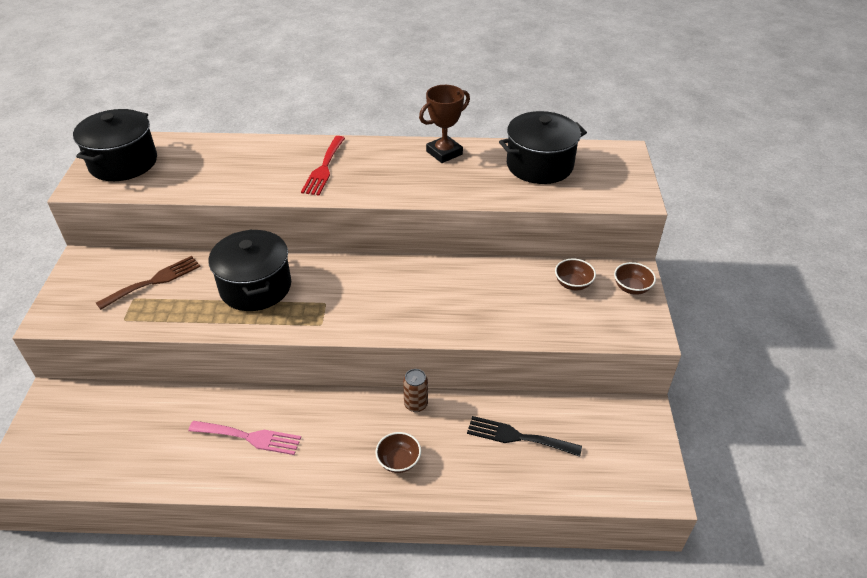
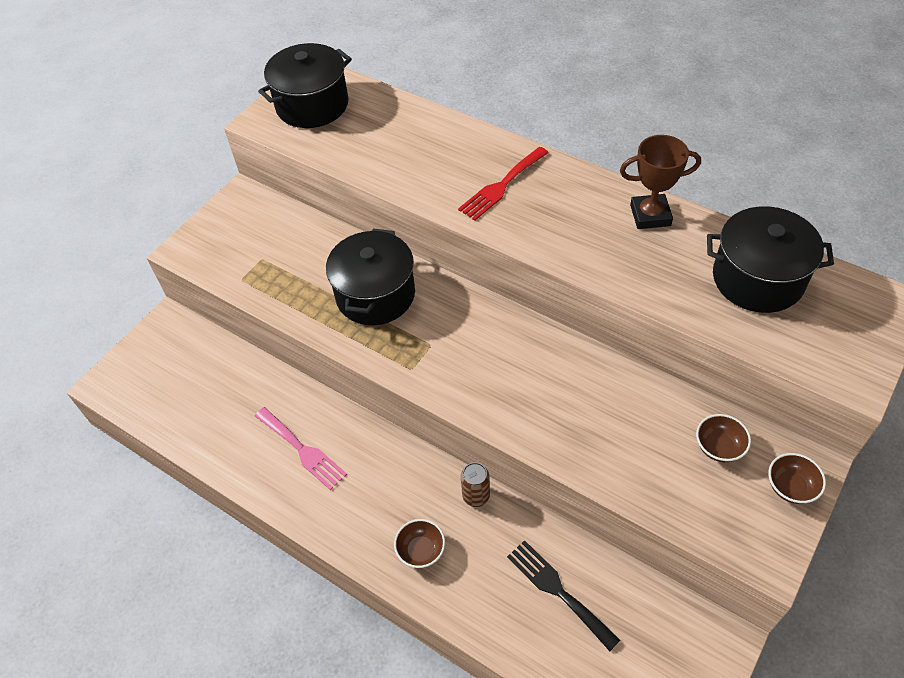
camera: 35 degrees right, 10 degrees up
brown fork [96,256,201,310] -> none

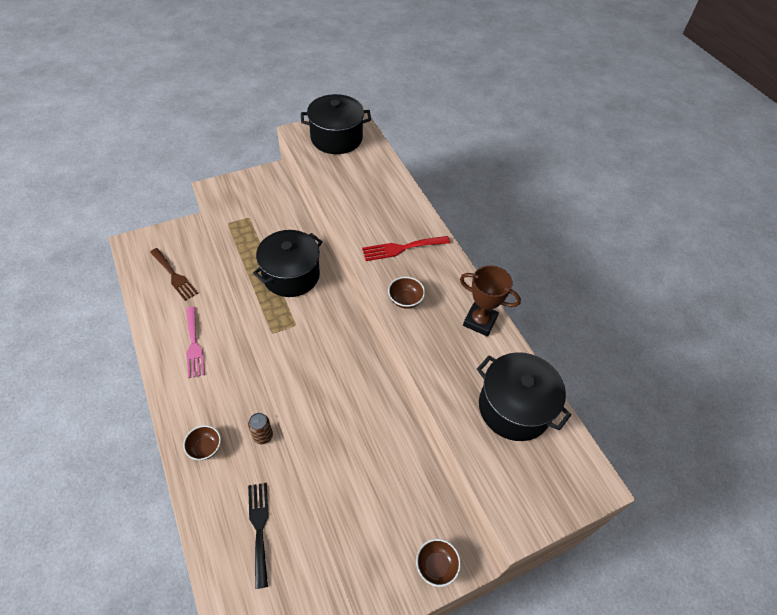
camera: 25 degrees right, 0 degrees up
brown bowl [696,414,751,462] -> brown bowl moved to [388,277,425,309]
none -> brown fork [150,248,198,301]

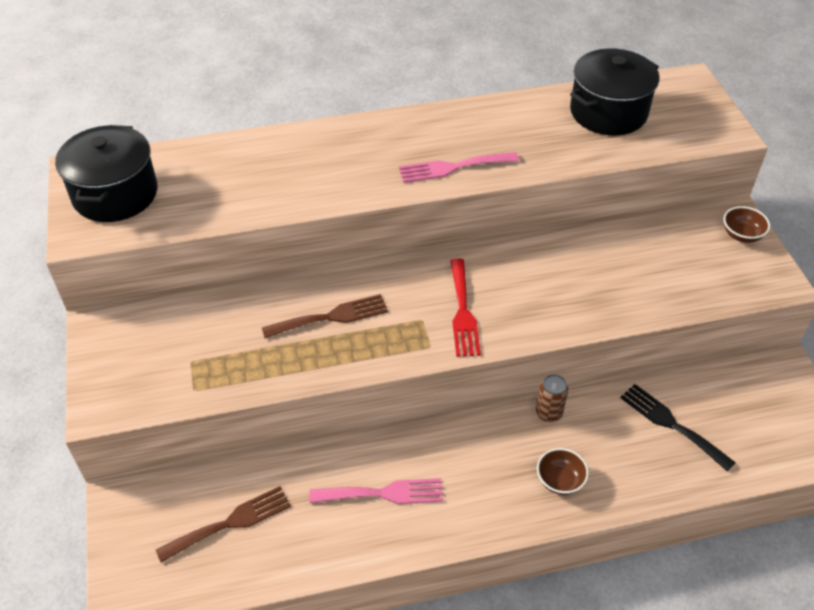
camera: 75 degrees left, 5 degrees down
black fork [248,483,269,589] -> black fork turned 45 degrees clockwise [620,384,736,472]
black pot [253,230,323,297] -> brown fork [261,294,388,338]
red fork [362,236,450,261] -> red fork moved to [450,259,481,357]
brown bowl [388,277,425,309] -> pink fork [399,152,519,183]
brown trophy [460,265,521,336] -> none

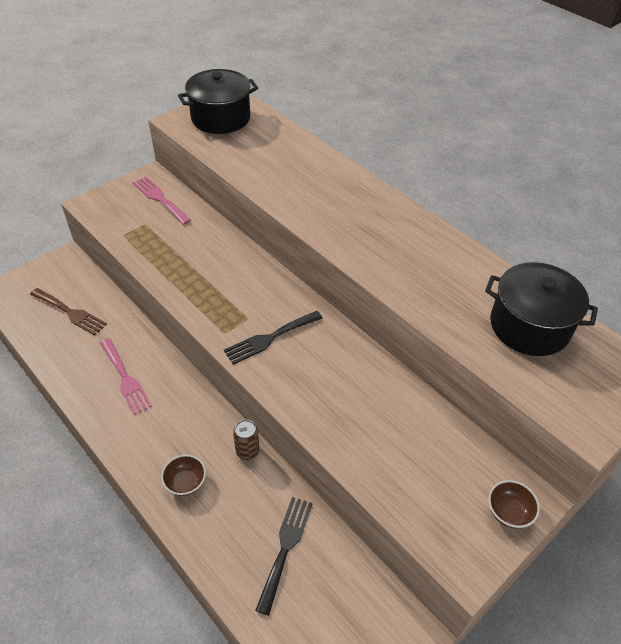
camera: 60 degrees right, 0 degrees up
brown fork [261,294,388,338] -> none
pink fork [399,152,519,183] -> pink fork moved to [132,176,191,225]
red fork [450,259,481,357] -> black fork [224,311,323,365]

